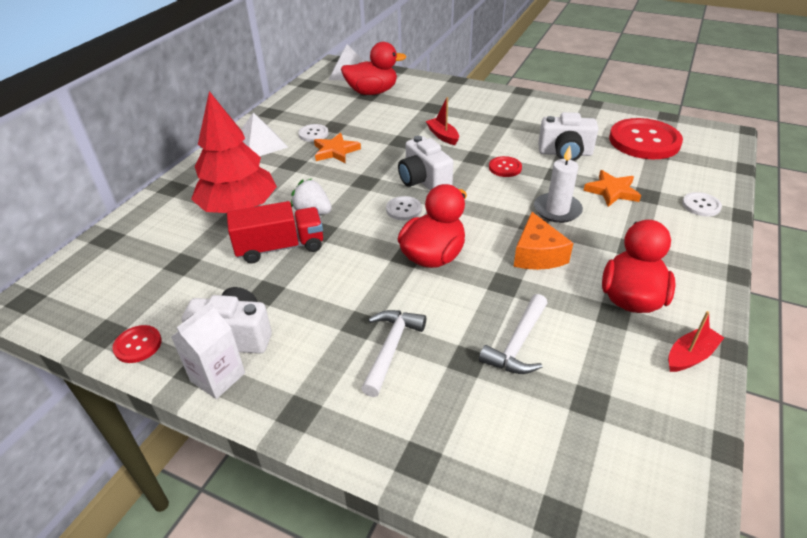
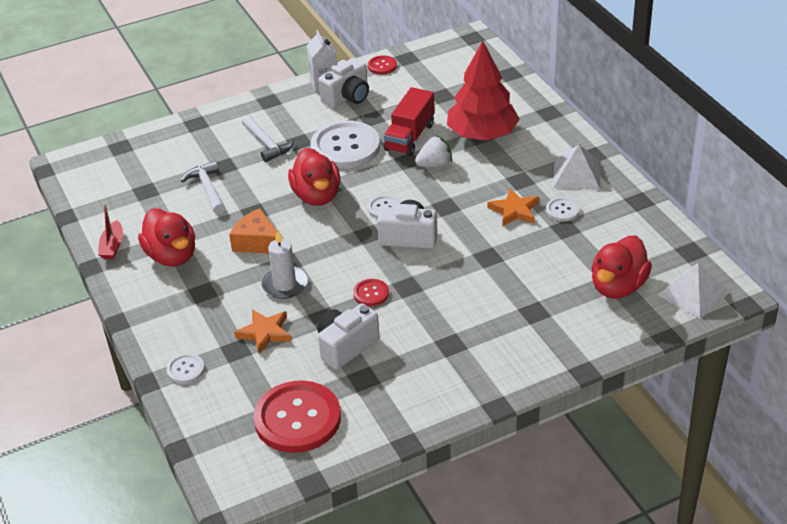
camera: 130 degrees right, 0 degrees up
red boat [426,97,459,145] -> none
none -> white button [310,121,380,169]

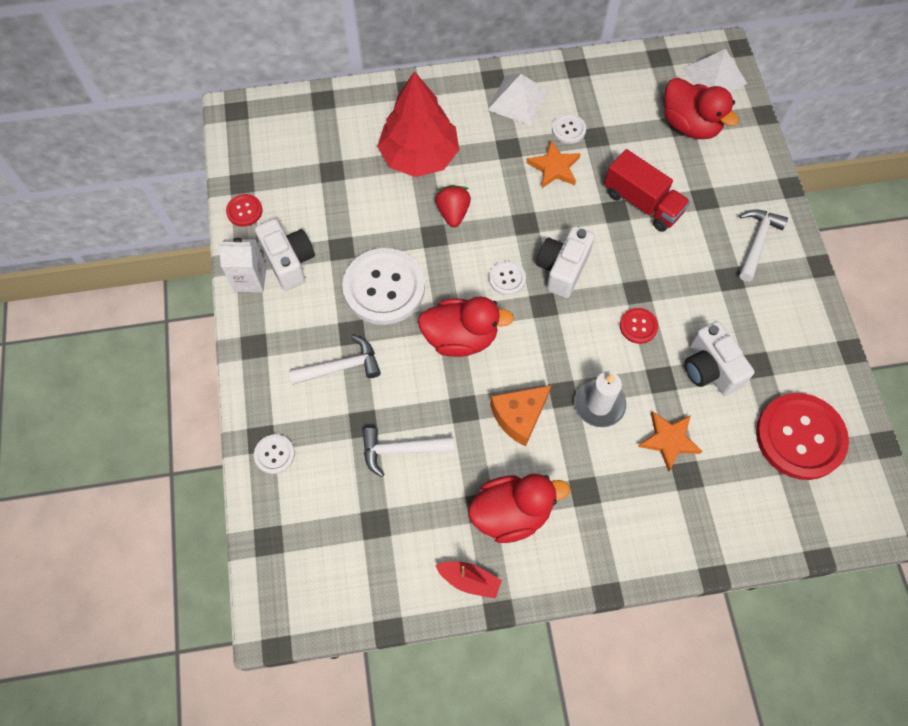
camera: 75 degrees left, 25 degrees up
white button [166,353,205,384] -> white button moved to [254,434,295,474]
red truck [384,87,435,156] -> red truck moved to [604,149,690,232]
white strawberry [415,135,452,168] -> red strawberry [435,185,471,227]
none -> white hammer [739,209,788,282]

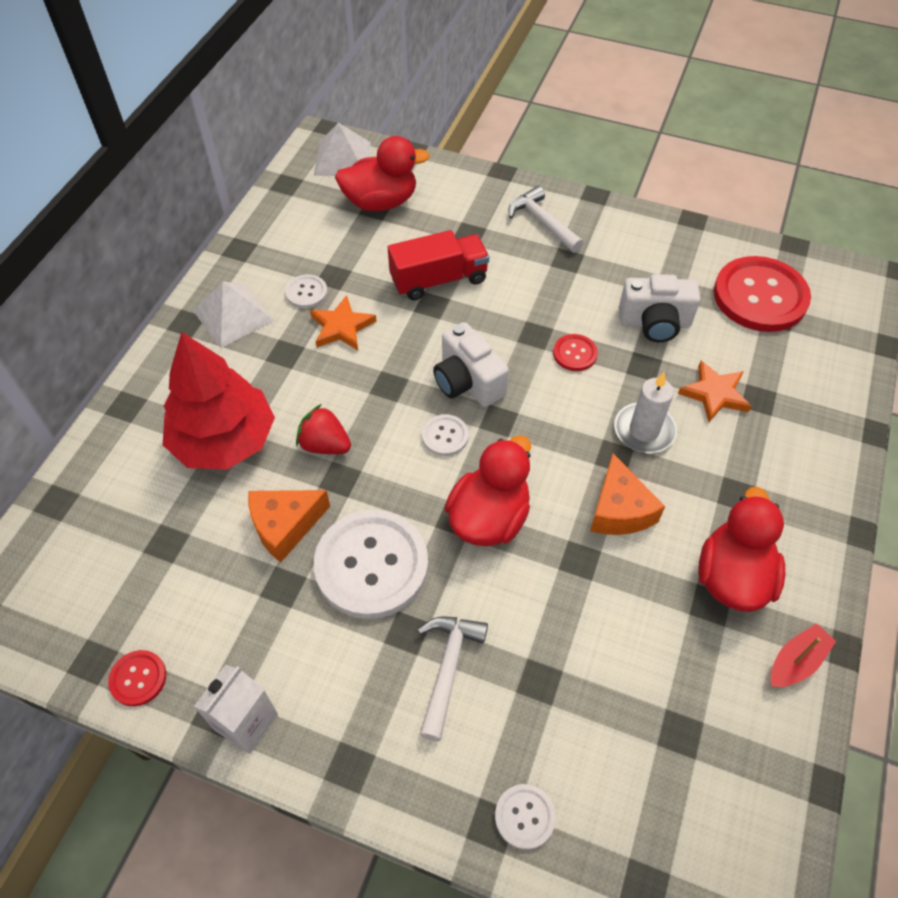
camera: 60 degrees left, 10 degrees down
white camera [255,219,315,290] -> none
white hammer [362,428,454,477] -> none
none -> orange cheese [248,490,330,563]

